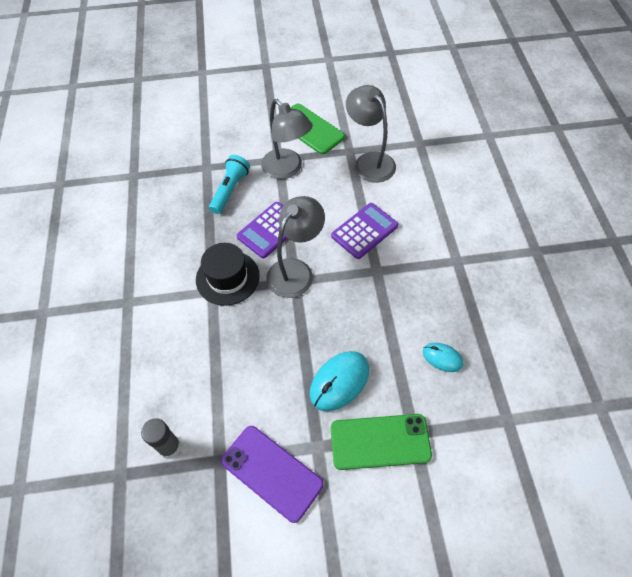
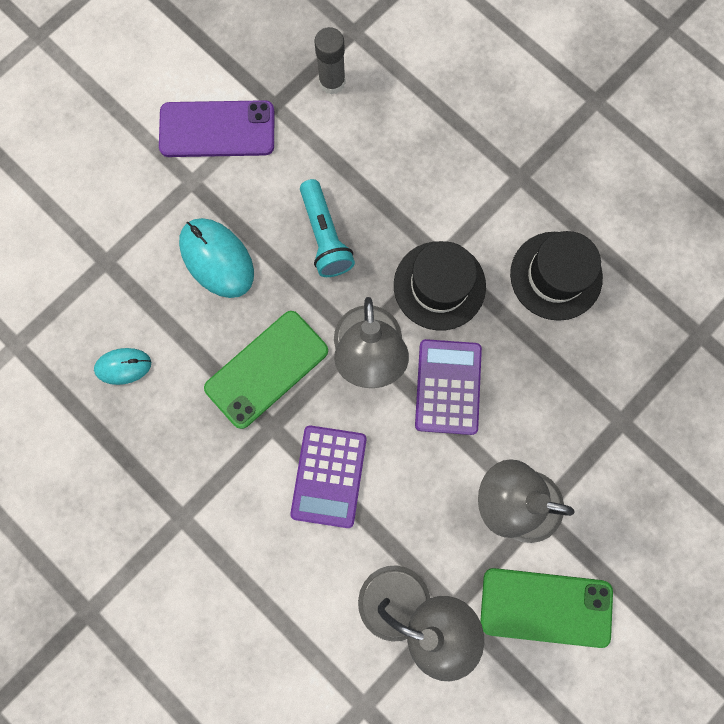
camera: 140 degrees right, 20 degrees up
turquoise flashlight [209,155,250,214] -> turquoise flashlight moved to [300,179,355,277]
turquoise mouse [310,351,369,411] -> turquoise mouse turned 45 degrees counterclockwise [179,218,254,298]
green phone [331,414,432,470] -> green phone moved to [204,311,328,429]
none -> black hat [510,231,603,321]

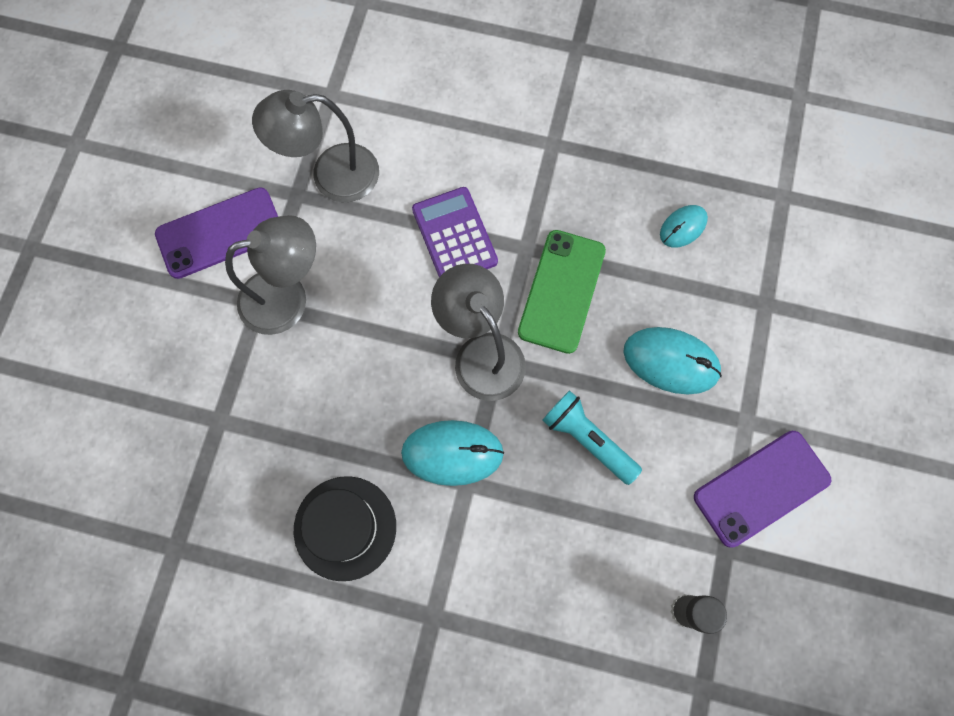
camera: 150 degrees right, 5 degrees down
black hat [394,241,486,331] -> turquoise mouse [401,420,504,486]
purple calculator [415,339,482,435] -> none
green phone [480,568,613,648] -> purple phone [155,188,278,279]

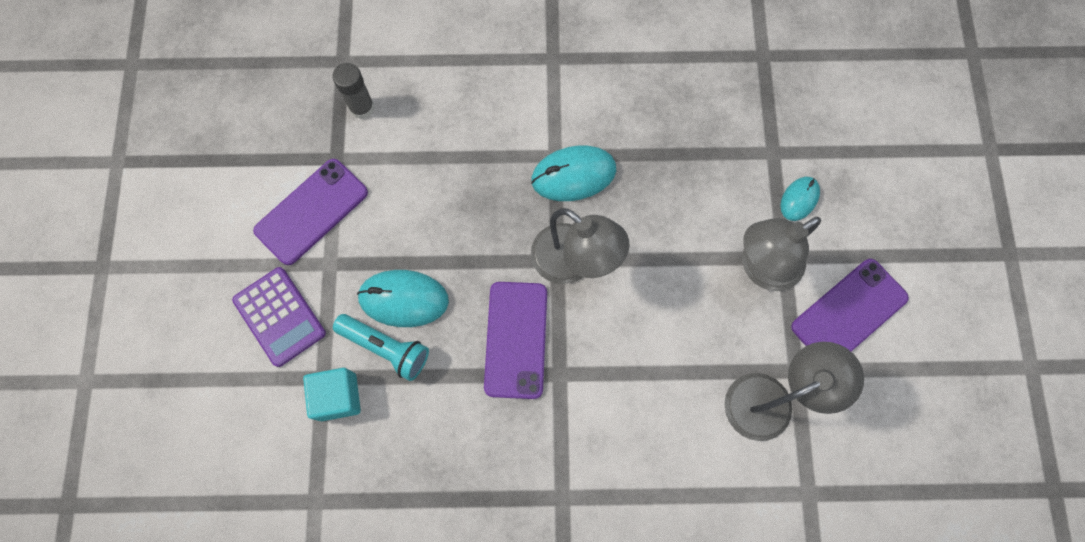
camera: 165 degrees right, 0 degrees up
black hat [294,476,396,581] -> none
purple calculator [412,187,498,277] -> purple calculator moved to [232,267,326,367]
green phone [518,230,606,354] -> purple phone [484,282,547,399]
turquoise flashlight [542,390,642,485] -> turquoise flashlight moved to [333,314,429,381]
turquoise mouse [660,205,708,247] -> turquoise mouse moved to [780,177,820,221]
none -> turquoise cube [303,368,361,421]

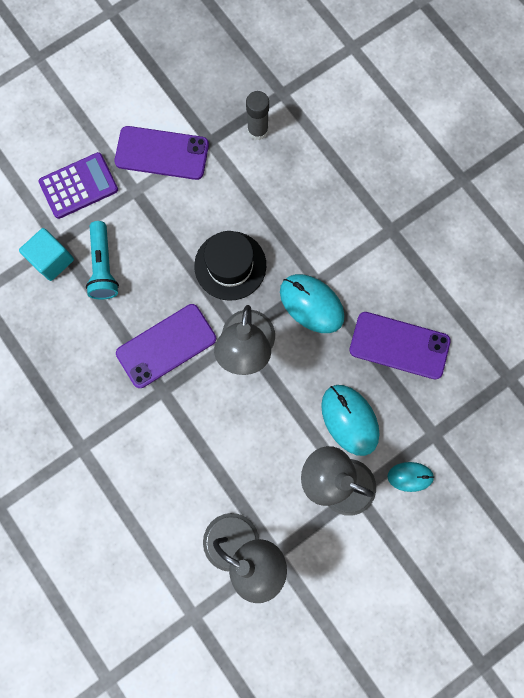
camera: 55 degrees right, 5 degrees up
purple calculator [232,267,326,367] -> purple calculator turned 135 degrees counterclockwise [39,152,118,219]
turquoise mouse [357,270,449,327] -> turquoise mouse moved to [321,385,379,456]
purple phone [791,259,909,351] -> purple phone moved to [349,312,451,379]
none -> black hat [194,231,266,301]

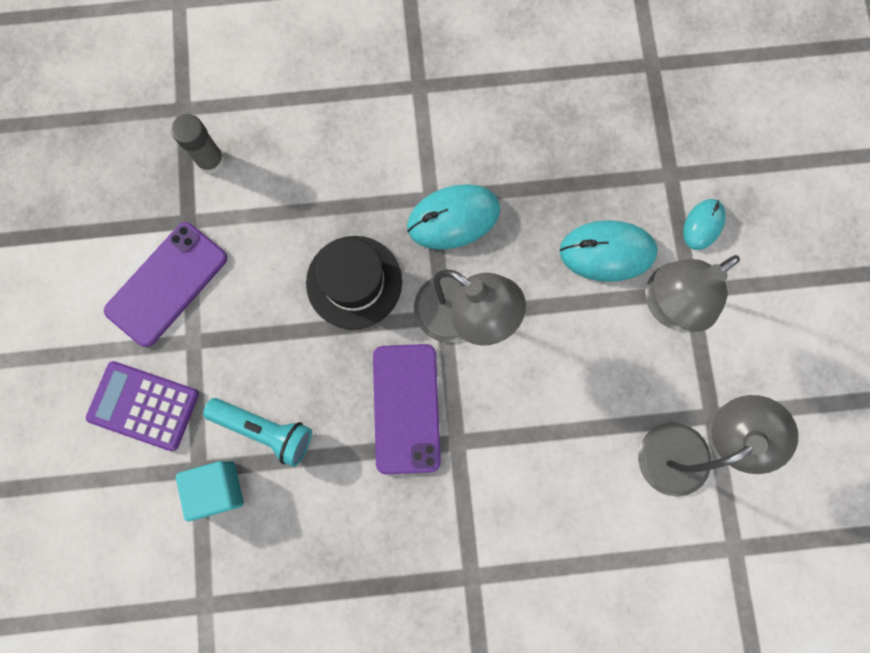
camera: 60 degrees left, 0 degrees up
purple calculator [39,152,118,219] -> purple calculator turned 75 degrees counterclockwise [86,361,199,451]
purple phone [349,312,451,379] -> none

